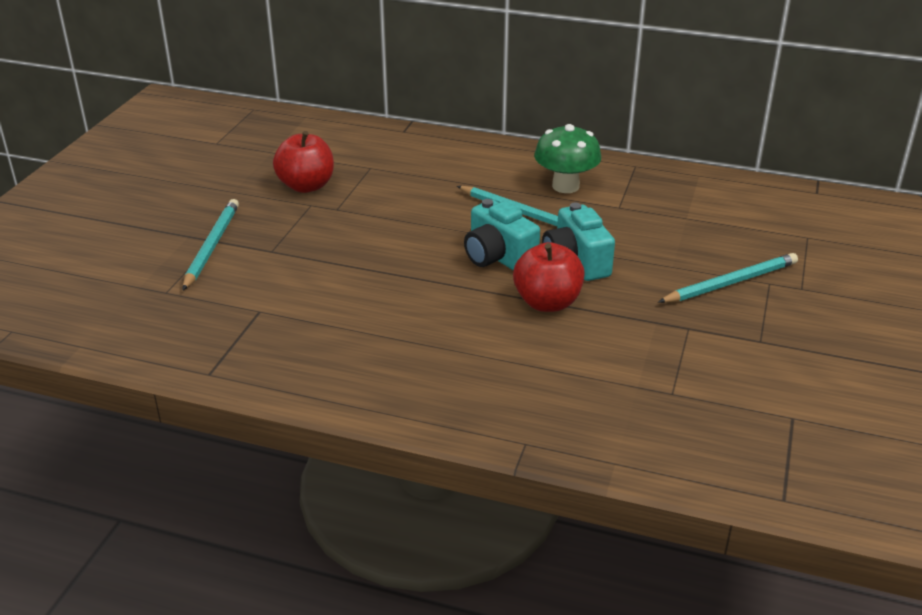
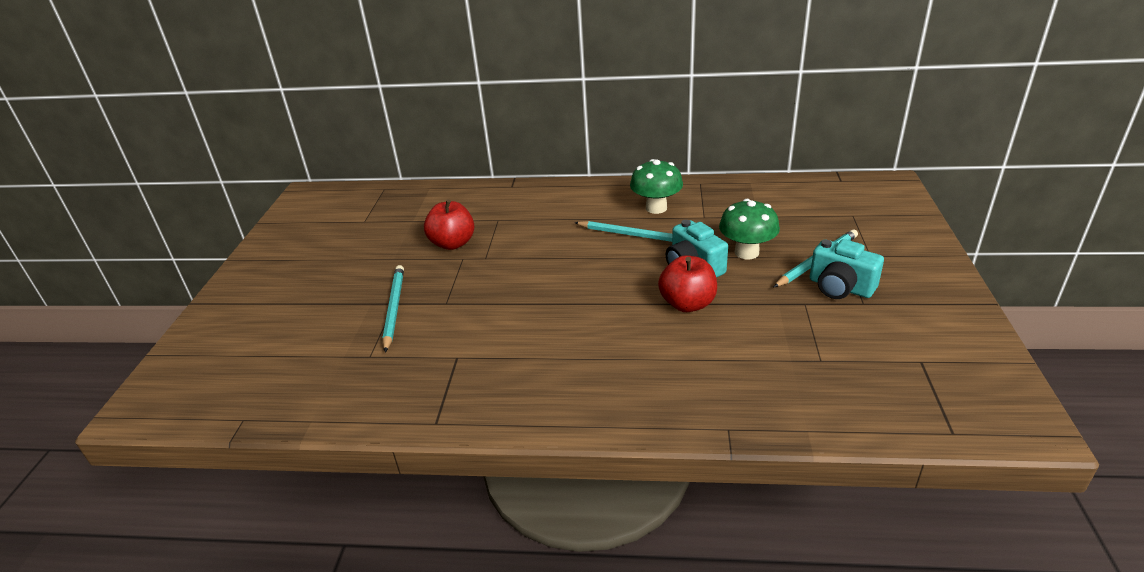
camera: 10 degrees left, 0 degrees up
turquoise camera [464,199,540,270] -> turquoise camera moved to [810,239,884,299]
none -> green mushroom [719,199,780,260]

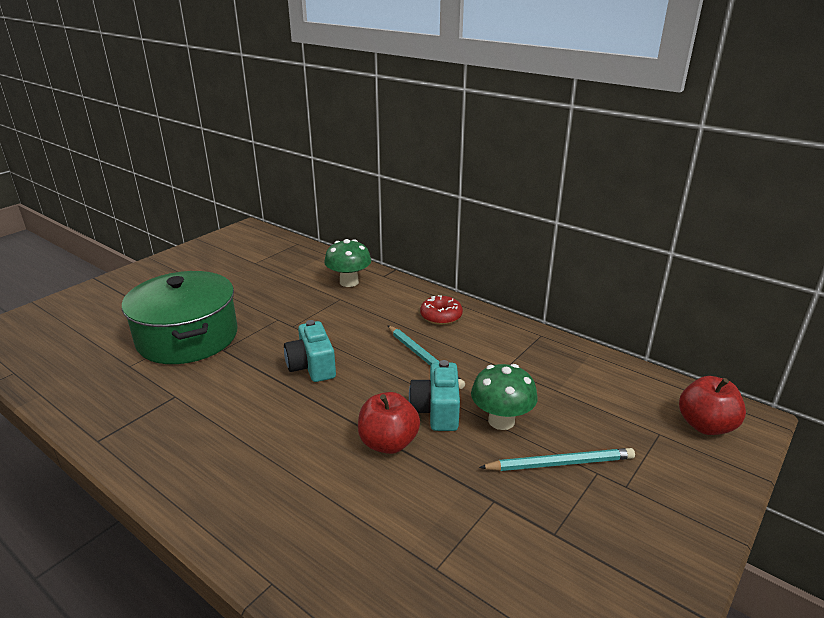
camera: 30 degrees right, 5 degrees down
turquoise pencil [382,265,404,352] -> green pot [122,271,238,364]
red apple [424,199,474,250] -> red apple moved to [679,376,746,435]
green mushroom [630,159,683,214] -> green mushroom moved to [324,239,371,287]
turquoise camera [810,239,884,299] -> turquoise camera moved to [284,320,336,382]
none -> red donut [420,295,463,325]

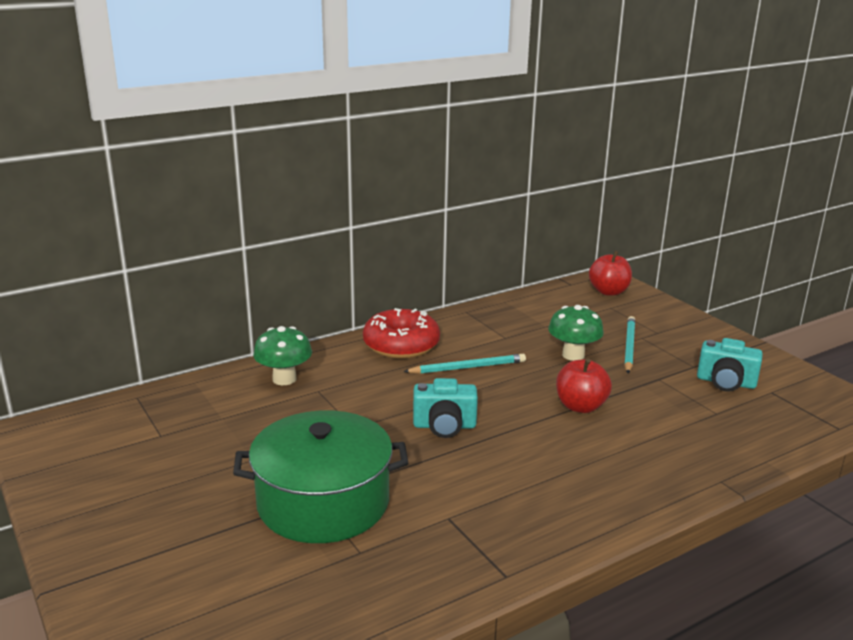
camera: 70 degrees left, 5 degrees down
turquoise camera [409,360,460,431] -> turquoise camera moved to [697,338,763,392]
red donut [420,295,463,325] -> red donut [363,308,440,359], size x1.73

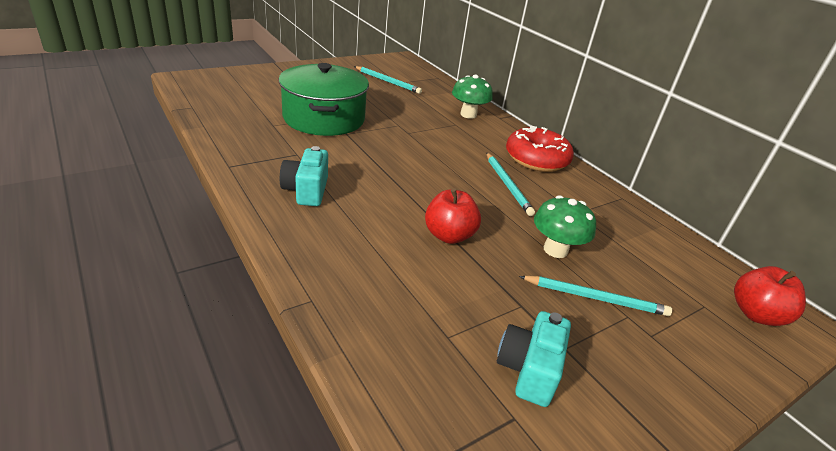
camera: 85 degrees right, 10 degrees up
turquoise camera [413,378,478,438] -> turquoise camera moved to [280,146,328,206]
none -> turquoise pencil [354,66,422,94]

